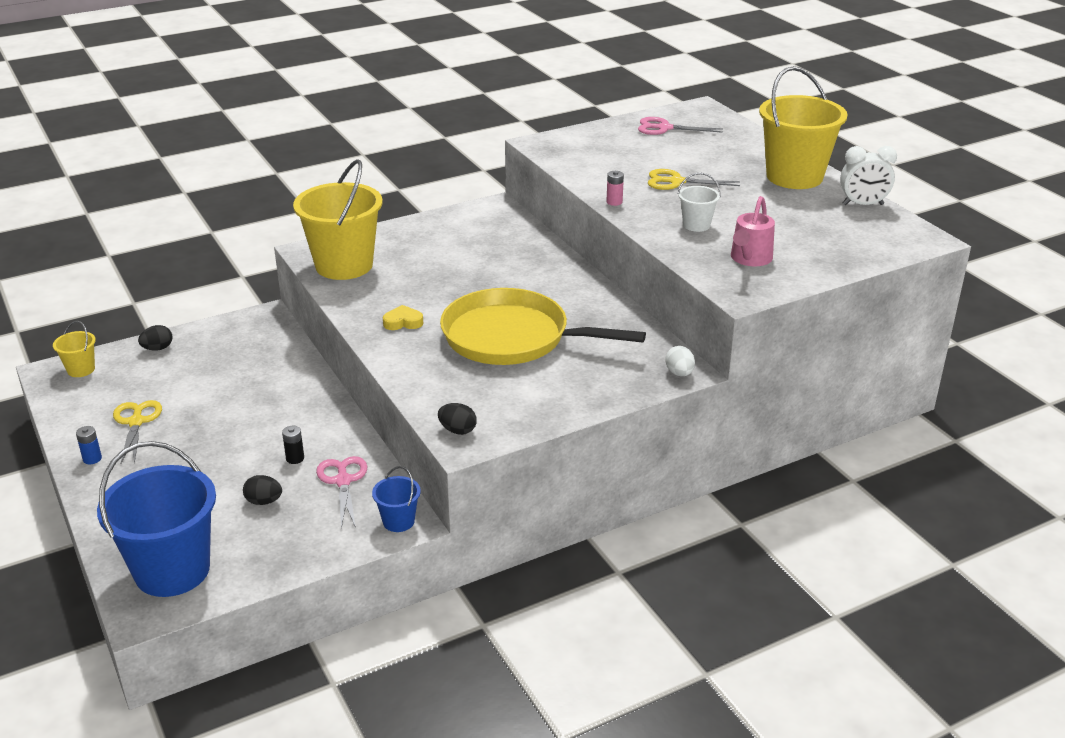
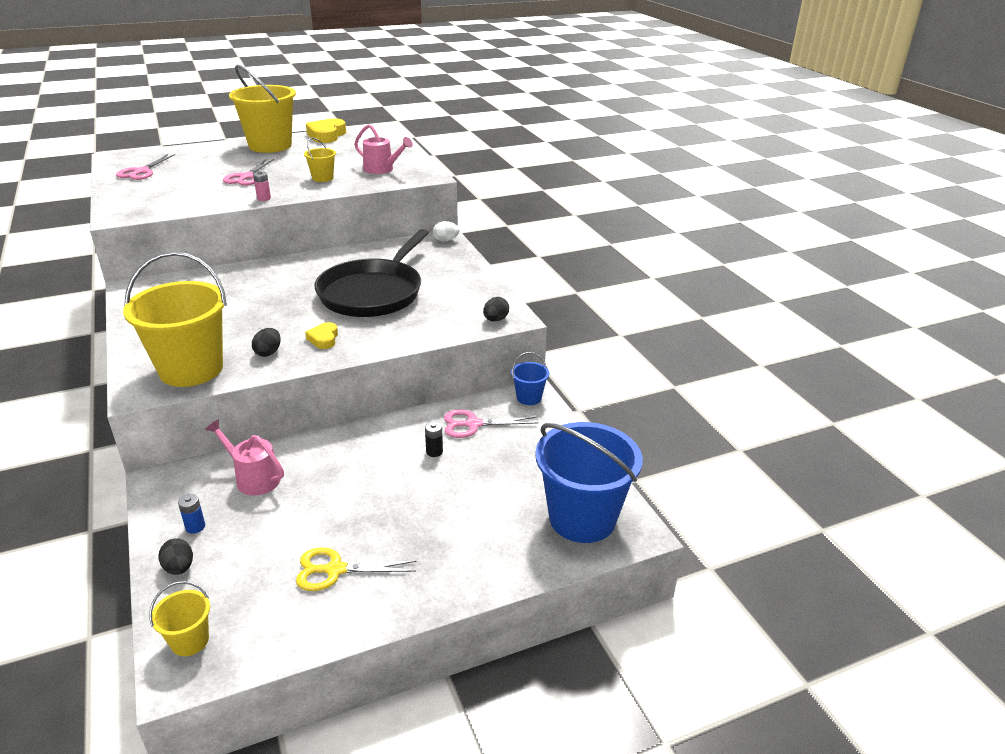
camera: 85 degrees left, 0 degrees up
blue battery [76,426,102,464] -> blue battery moved to [178,494,205,534]
black egg [243,475,282,505] -> black egg moved to [252,328,281,357]
yellow pan [440,288,646,365] -> black pan [315,229,429,317]
yellow scissors [648,169,740,190] -> pink scissors [223,159,274,186]
white bucket [678,173,721,232] -> yellow bucket [304,137,336,182]
white clock [840,146,897,205] -> yellow heart [306,118,346,143]
none -> pink watering can [205,419,284,496]

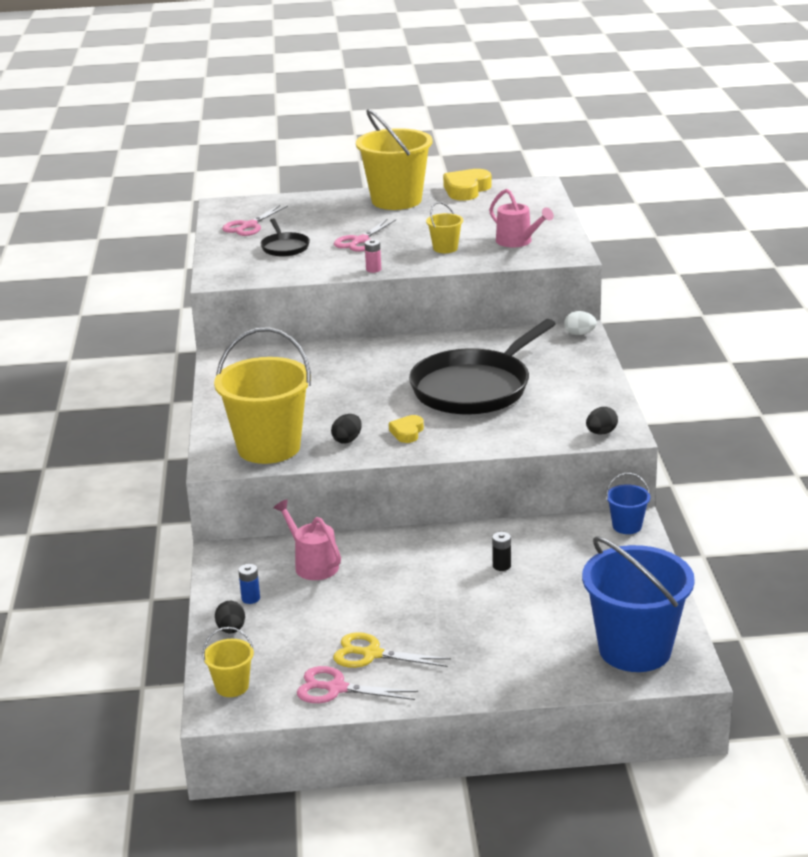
camera: 20 degrees right, 5 degrees down
pink scissors [444,409,538,438] -> pink scissors moved to [297,666,418,703]
none -> black pan [260,219,310,257]

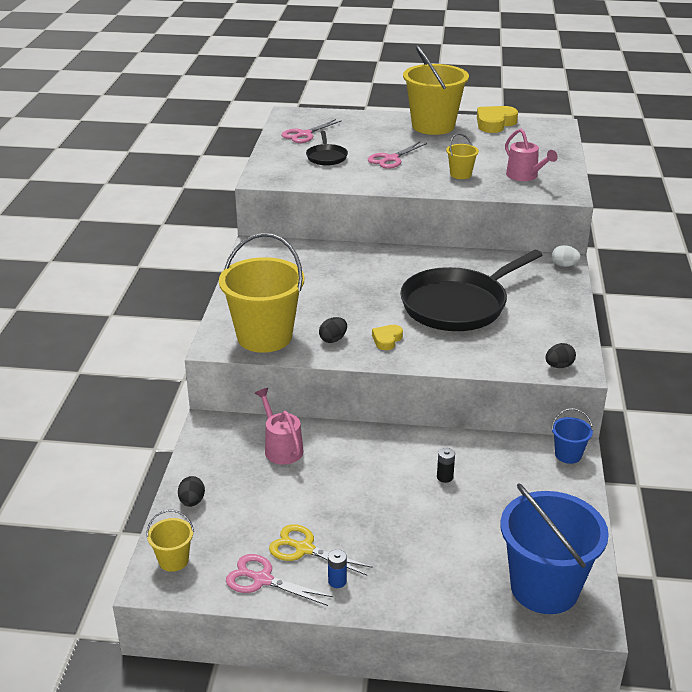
camera: 10 degrees right, 5 degrees up
blue battery [238,564,260,604] -> blue battery moved to [328,549,347,588]
pink battery [365,239,381,273] -> none

